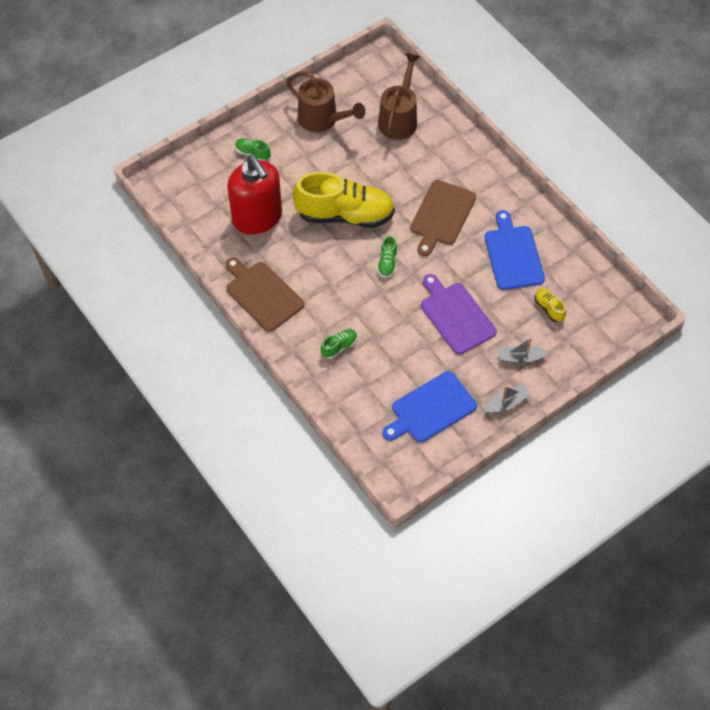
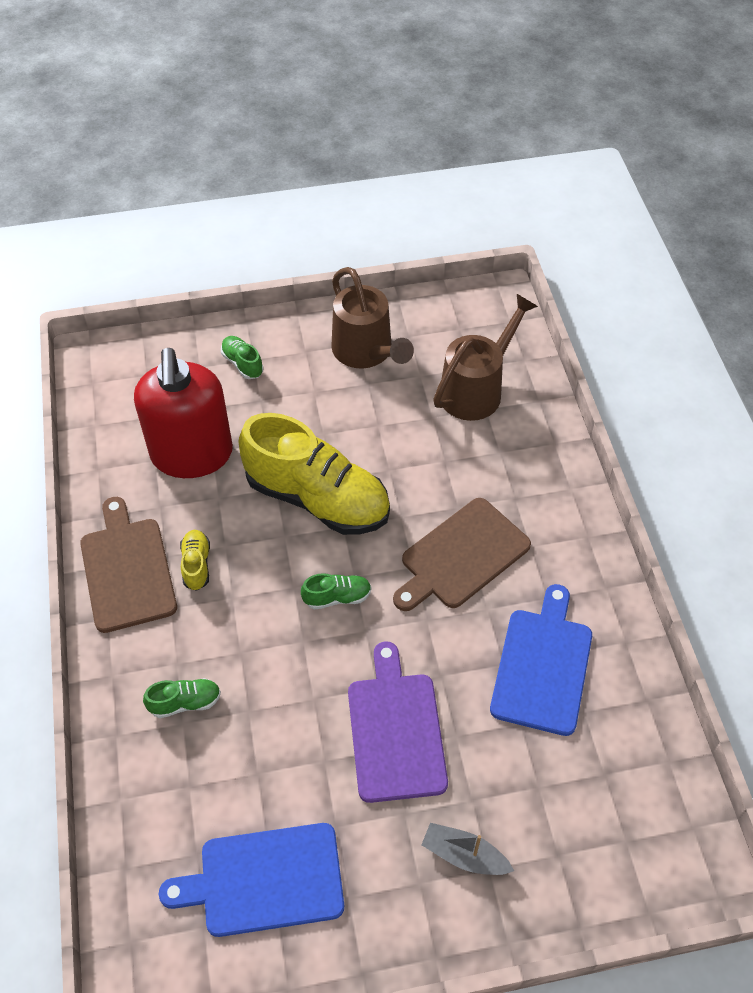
camera: 25 degrees right, 5 degrees down
green shoe [377,236,397,278] -> green shoe turned 135 degrees counterclockwise [301,573,371,610]
grey boat [484,384,530,414] -> none
yellow shoe [535,288,566,322] -> yellow shoe moved to [180,530,210,591]

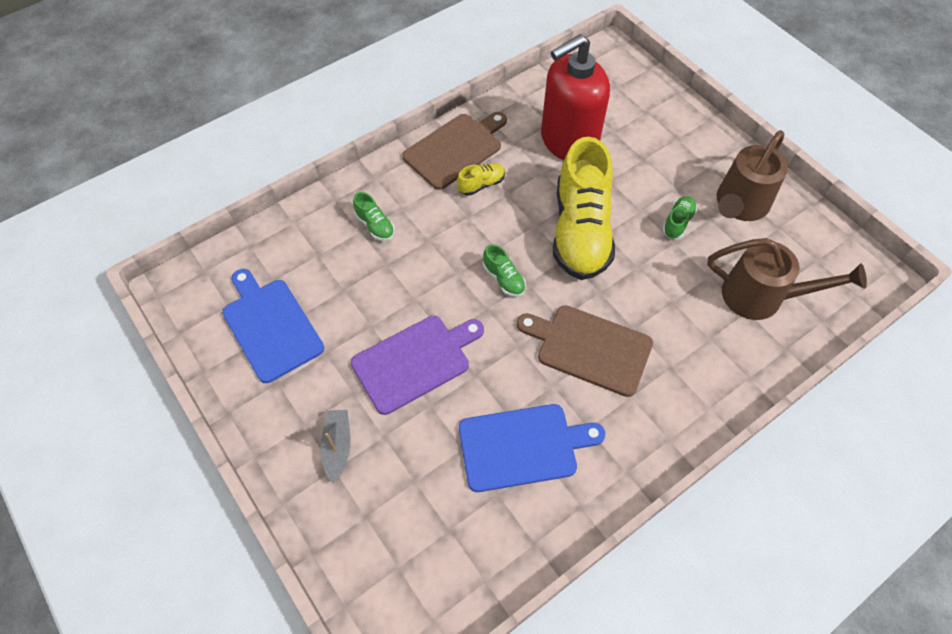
camera: 65 degrees right, 5 degrees up
green shoe [221,336,263,379] -> green shoe moved to [663,196,697,239]

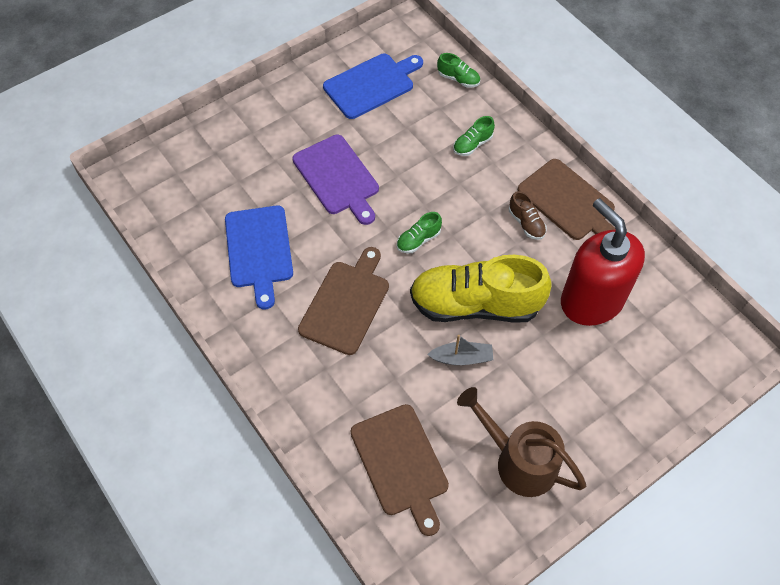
camera: 90 degrees right, 0 degrees up
grey boat [320,410,351,483] -> grey boat moved to [427,335,494,365]
yellow shoe [457,163,505,196] -> brown shoe [509,191,547,240]
green shoe [663,196,697,239] -> green shoe moved to [437,53,480,88]
brown watering can [707,238,867,320] -> brown cutting board [350,404,449,536]

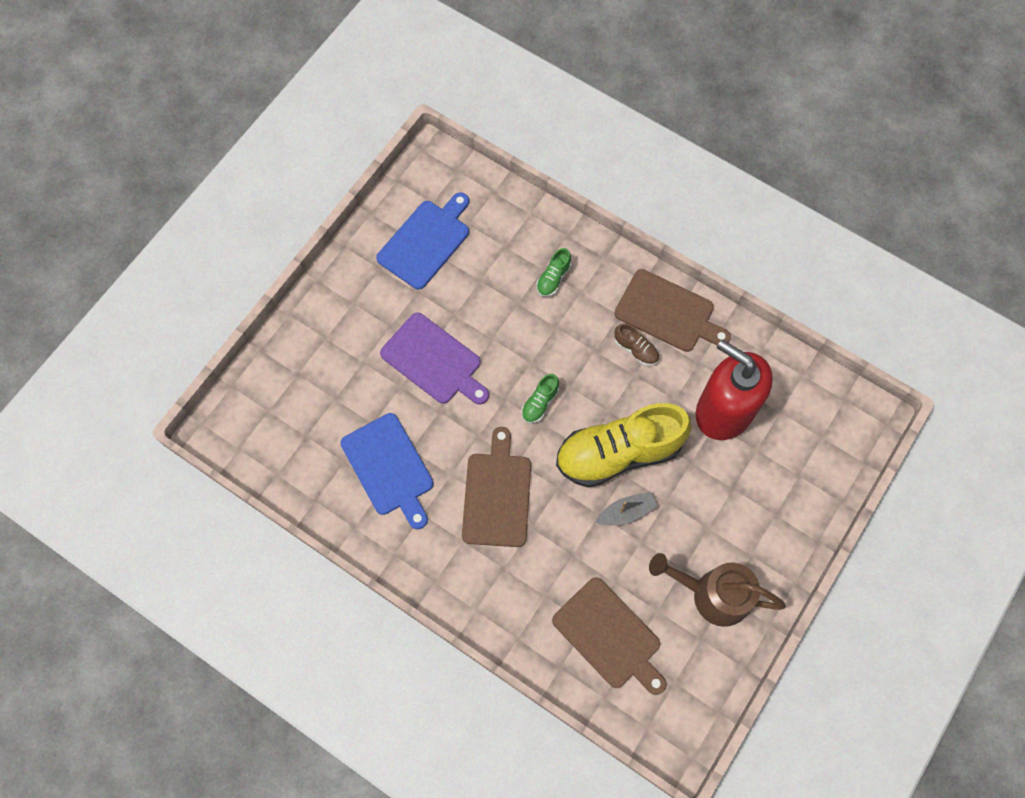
camera: 20 degrees left, 10 degrees up
green shoe [437,53,480,88] -> none

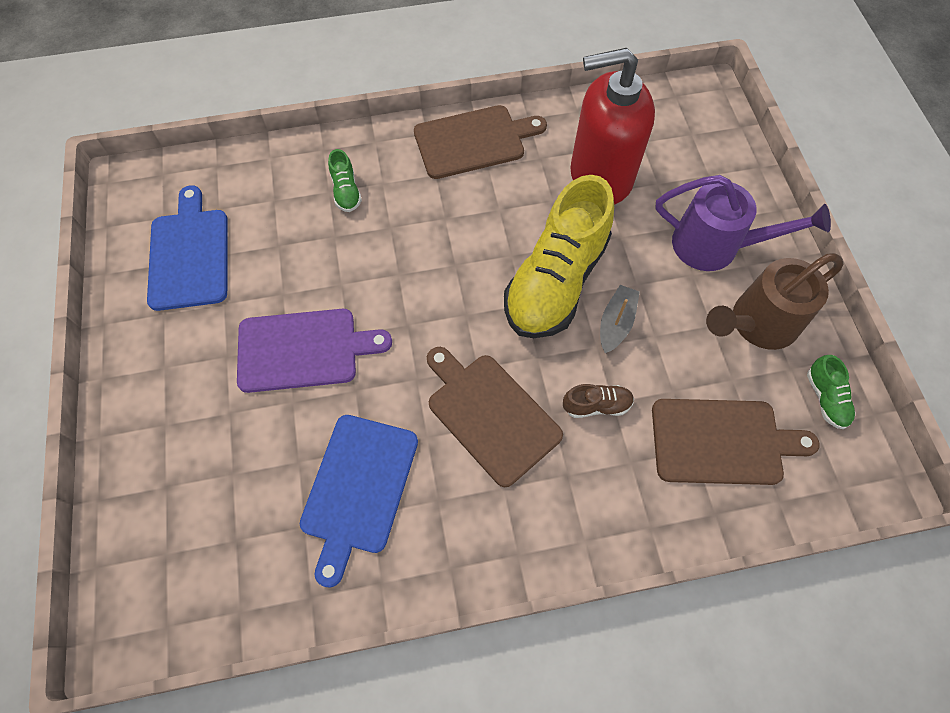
camera: 45 degrees left, 5 degrees down
blue cutting board [340,413,434,529] -> blue cutting board turned 90 degrees clockwise [300,415,418,588]
green shoe [521,374,559,423] -> green shoe moved to [807,355,856,429]
brown shoe [614,323,659,366] -> brown shoe moved to [563,384,634,418]
none -> purple watering can [655,175,831,271]

